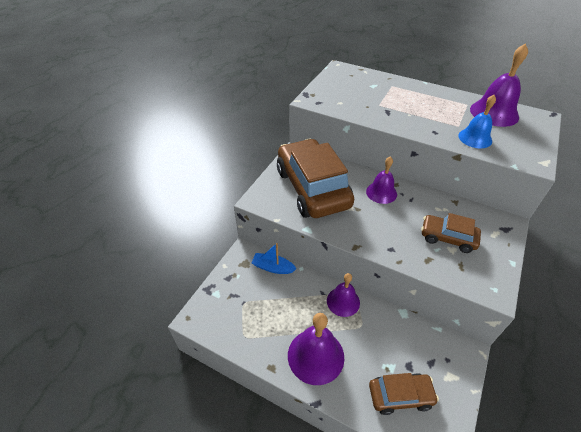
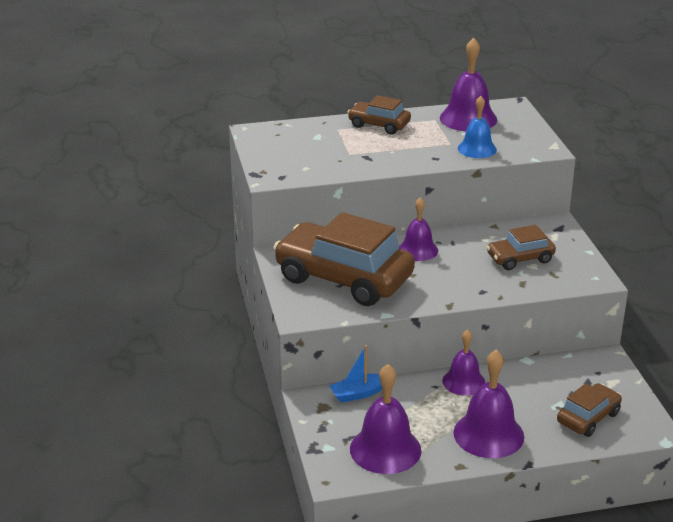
camera: 40 degrees left, 15 degrees down
none -> brown car [347,95,411,134]
none -> purple bell [350,364,422,474]

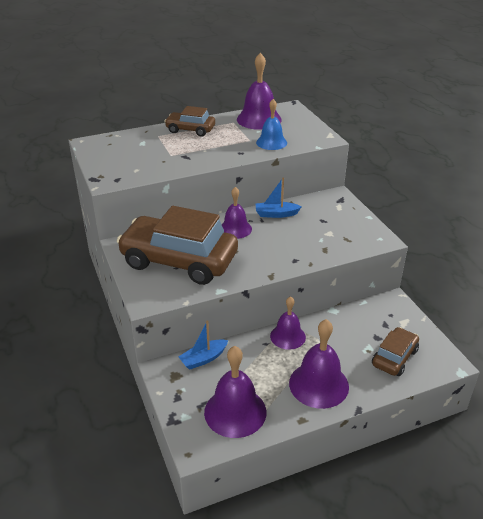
camera: 10 degrees left, 5 degrees up
brown car [486,225,556,270] -> none
none -> blue boat [256,177,302,218]

